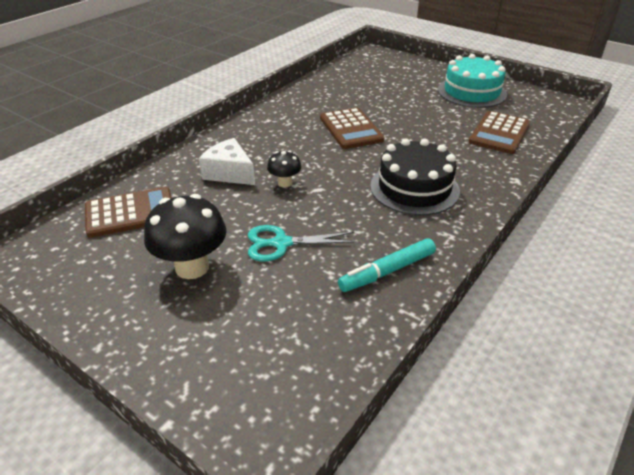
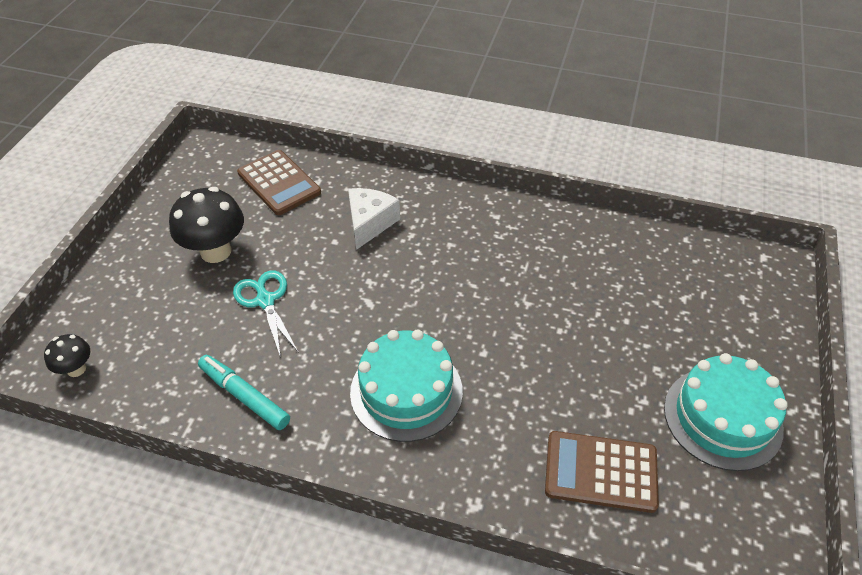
camera: 70 degrees right, 10 degrees up
black mushroom [267,150,301,188] -> black mushroom moved to [44,334,90,377]
brown calculator [320,107,385,149] -> none
black cake [370,138,460,215] -> turquoise cake [350,329,463,442]

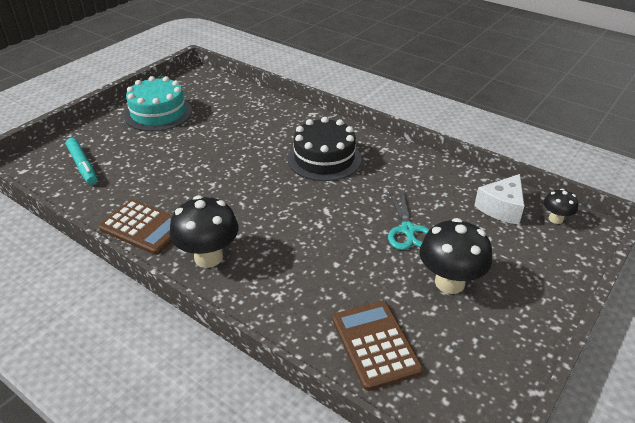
camera: 160 degrees left, 10 degrees down
turquoise marker [198,355,290,430] -> turquoise marker moved to [66,138,97,185]
white cheese [348,188,400,250] -> white cheese moved to [474,174,524,225]
turquoise cake [350,329,463,442] -> black cake [288,117,362,181]
brown calculator [545,431,659,513] -> brown calculator moved to [99,200,172,255]
none -> black mushroom [169,195,239,268]

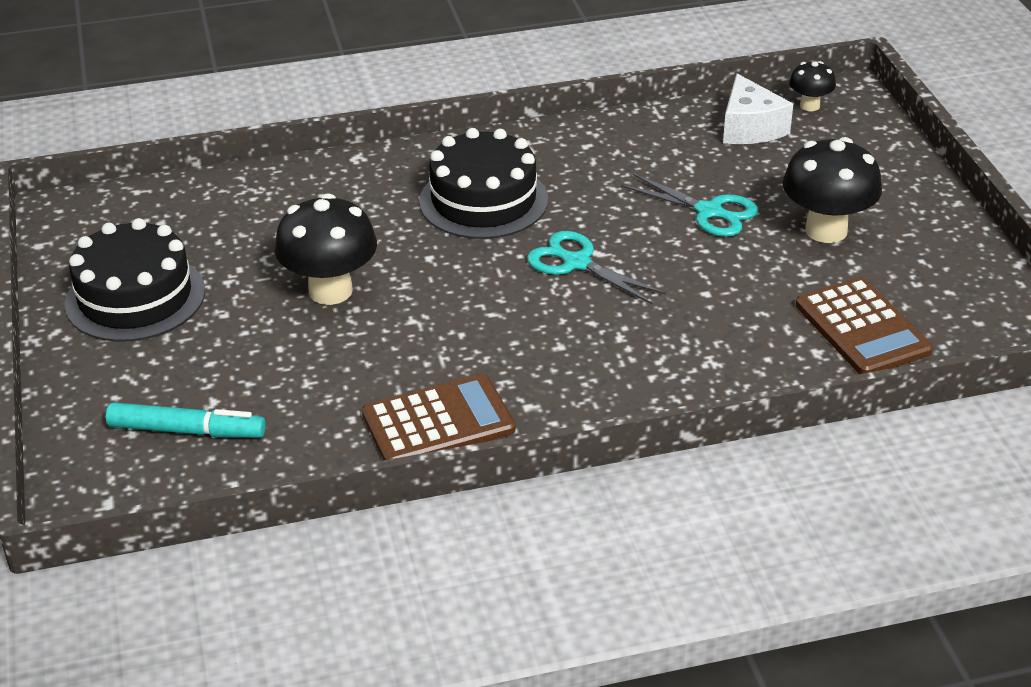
camera: 50 degrees left, 0 degrees up
turquoise cake [124,76,192,131] -> black cake [65,218,205,342]
black mushroom [169,195,239,268] -> black mushroom moved to [275,193,377,305]
brown calculator [332,301,423,391] -> brown calculator turned 135 degrees counterclockwise [796,277,933,374]
none -> turquoise scissors [527,231,666,304]

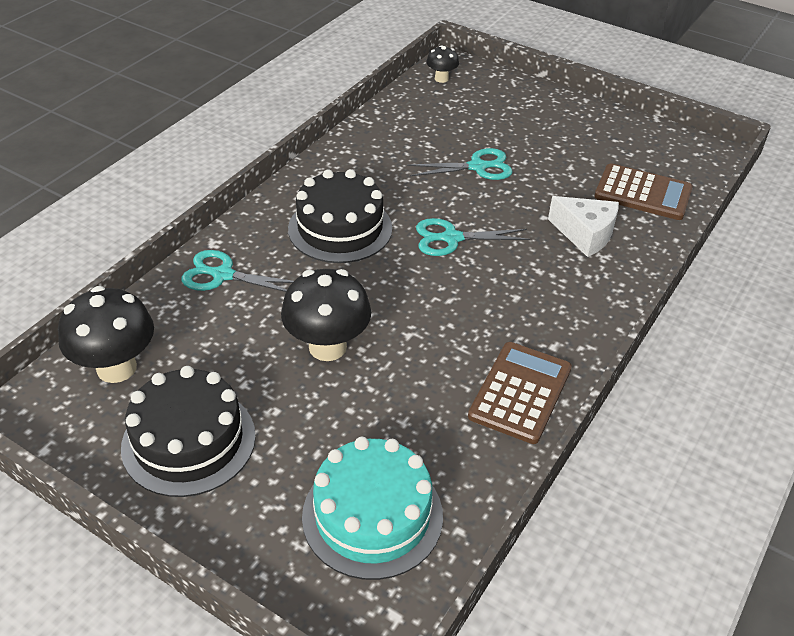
camera: 45 degrees left, 5 degrees up
turquoise marker [106,402,266,438] -> turquoise cake [302,437,443,580]
white cheese [723,73,793,144] -> white cheese moved to [548,196,619,257]
black mushroom [783,137,882,243] -> black mushroom moved to [58,286,154,383]
none -> turquoise scissors [181,250,294,292]

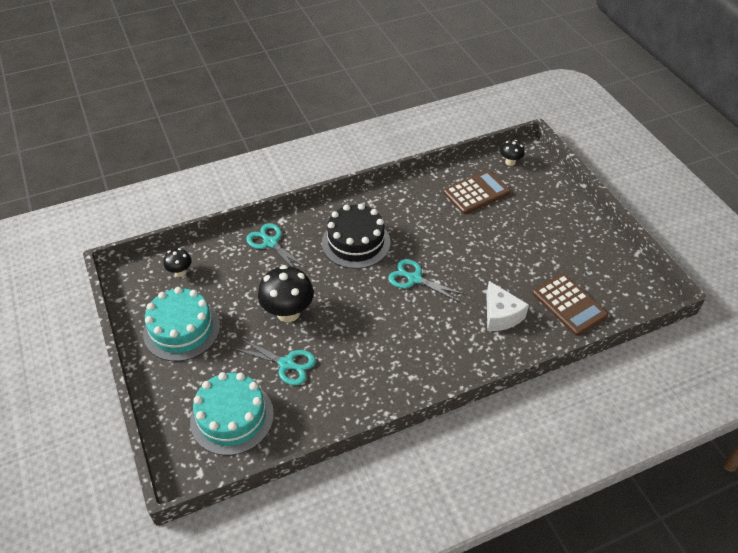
camera: 35 degrees right, 5 degrees up
black mushroom [58,286,154,383] -> black mushroom [164,248,192,277], size x0.53
black cake [121,366,256,497] -> turquoise cake [143,287,220,361]
turquoise scissors [407,148,513,180] -> turquoise scissors moved to [233,338,316,386]
brown calculator [468,342,572,444] -> brown calculator moved to [443,170,511,214]

